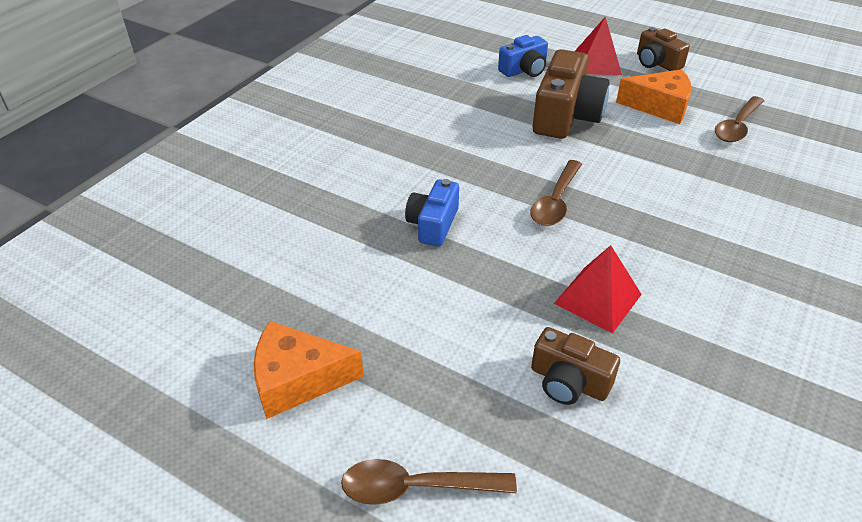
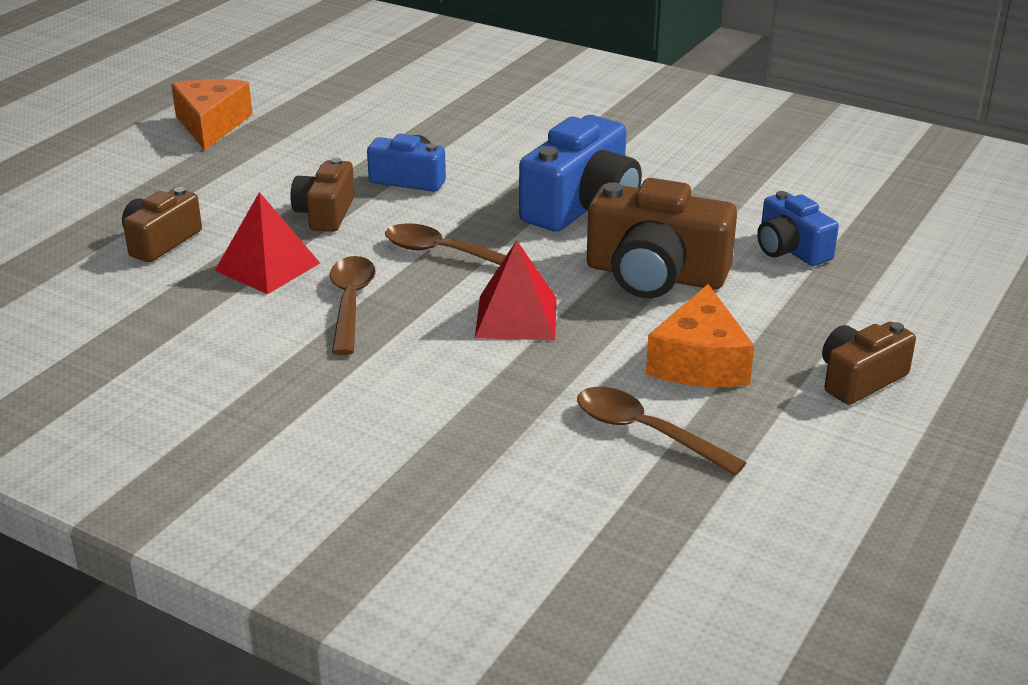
camera: 90 degrees right, 10 degrees down
brown spoon [341,459,517,505] -> brown spoon moved to [330,256,376,355]
red pyramid [575,17,622,75] -> red pyramid moved to [475,240,557,340]
none -> brown camera [290,158,355,232]
none -> blue camera [519,115,642,232]

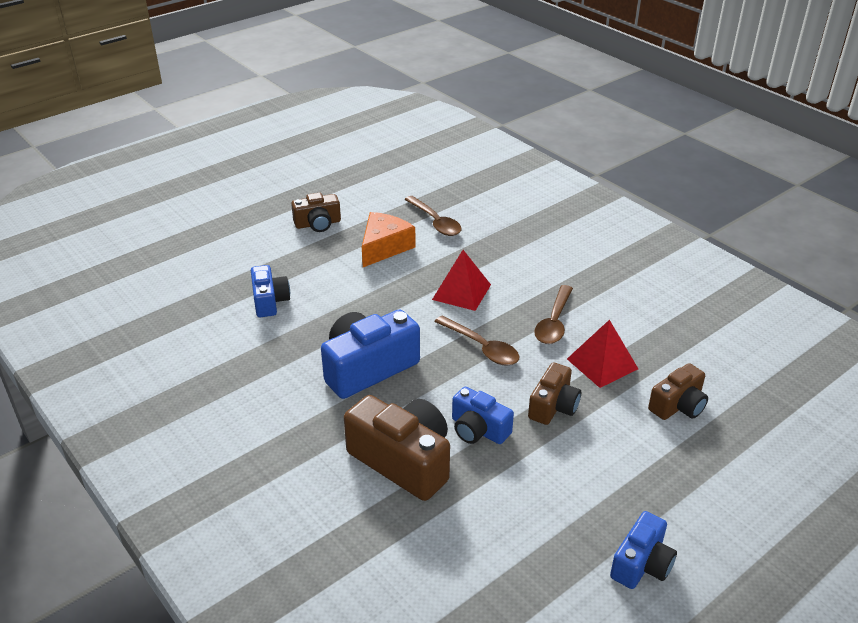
camera: 160 degrees left, 5 degrees up
orange cheese [171,79,253,150] -> blue camera [610,511,677,589]
brown camera [587,178,737,298] -> brown camera moved to [344,395,450,501]

